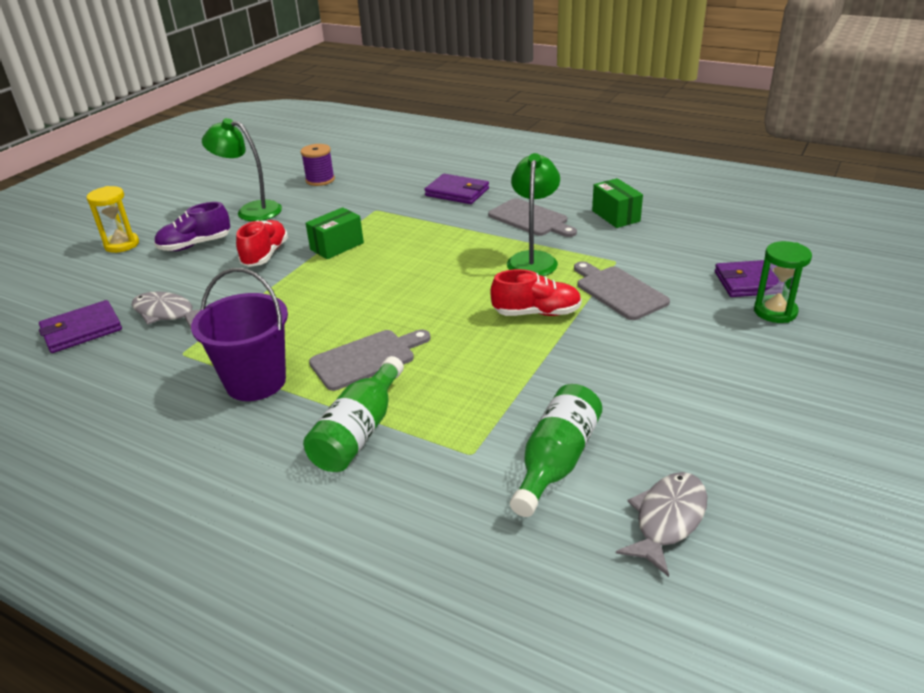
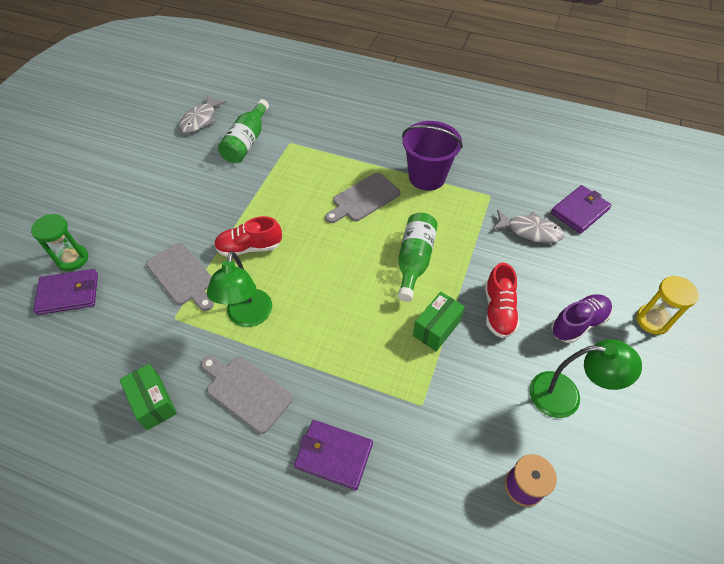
camera: 170 degrees right, 20 degrees up
green bottle [303,356,404,472] -> green bottle moved to [398,213,438,302]

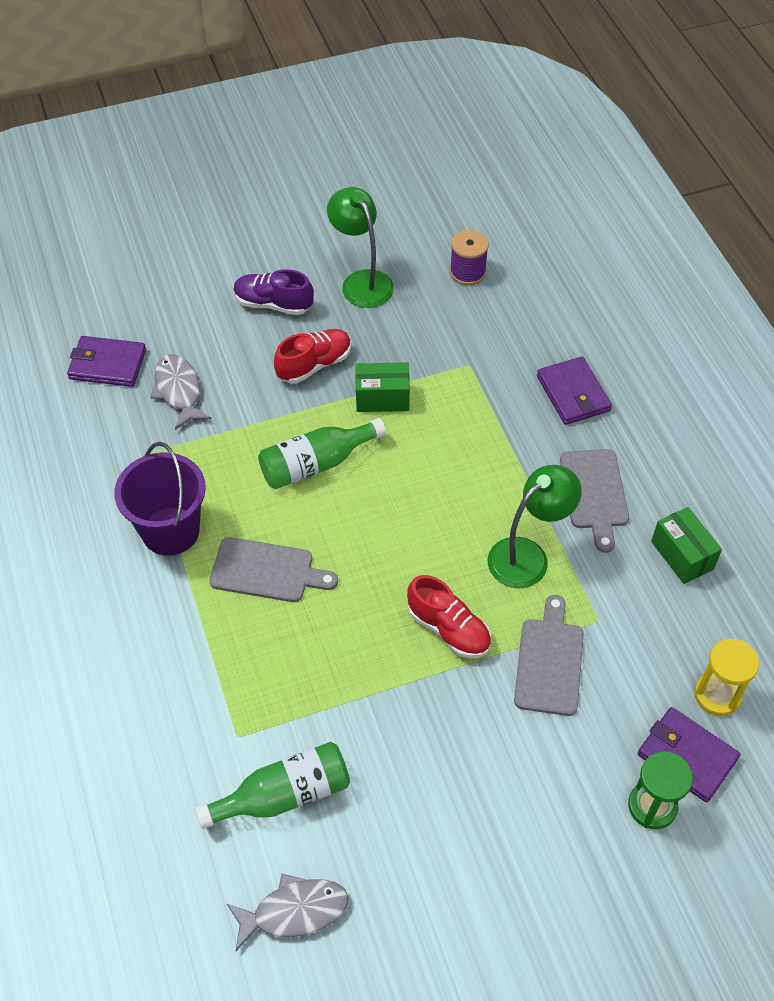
camera: 130 degrees left, 0 degrees up
green box [119,364,177,430] -> green box turned 45 degrees counterclockwise [651,507,722,584]
yellow hourglass [636,276,699,335] -> yellow hourglass moved to [695,639,759,716]

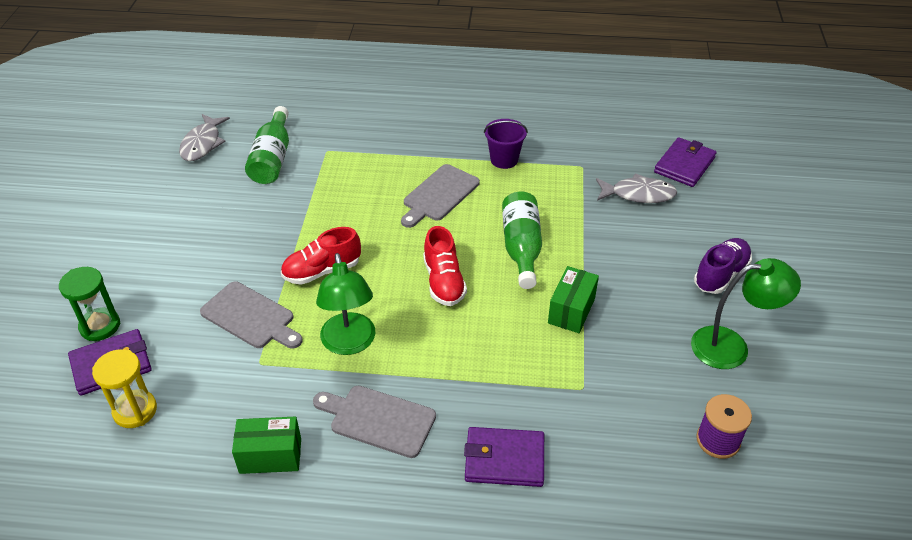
camera: 115 degrees right, 10 degrees down
purple bucket [114,442,206,556] -> purple bucket [484,119,528,169], size x0.62
red shoe [274,329,351,383] -> red shoe moved to [423,226,467,306]

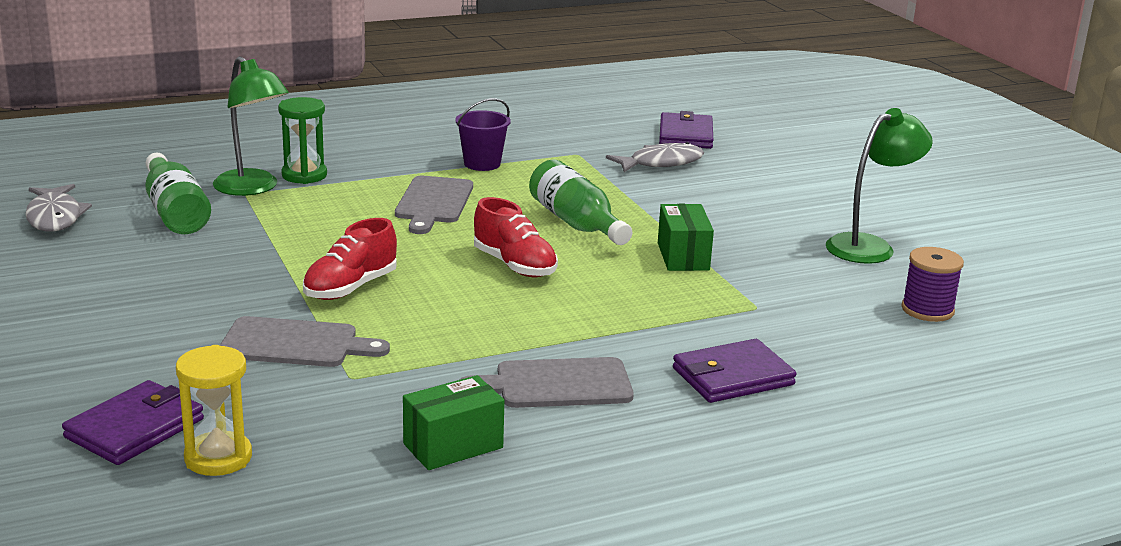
camera: 30 degrees left, 20 degrees down
green hourglass [59,267,120,341] -> green hourglass moved to [278,97,327,184]
green lamp [316,253,375,355] -> green lamp moved to [213,56,289,196]
purple shoe [694,238,752,294] -> none

